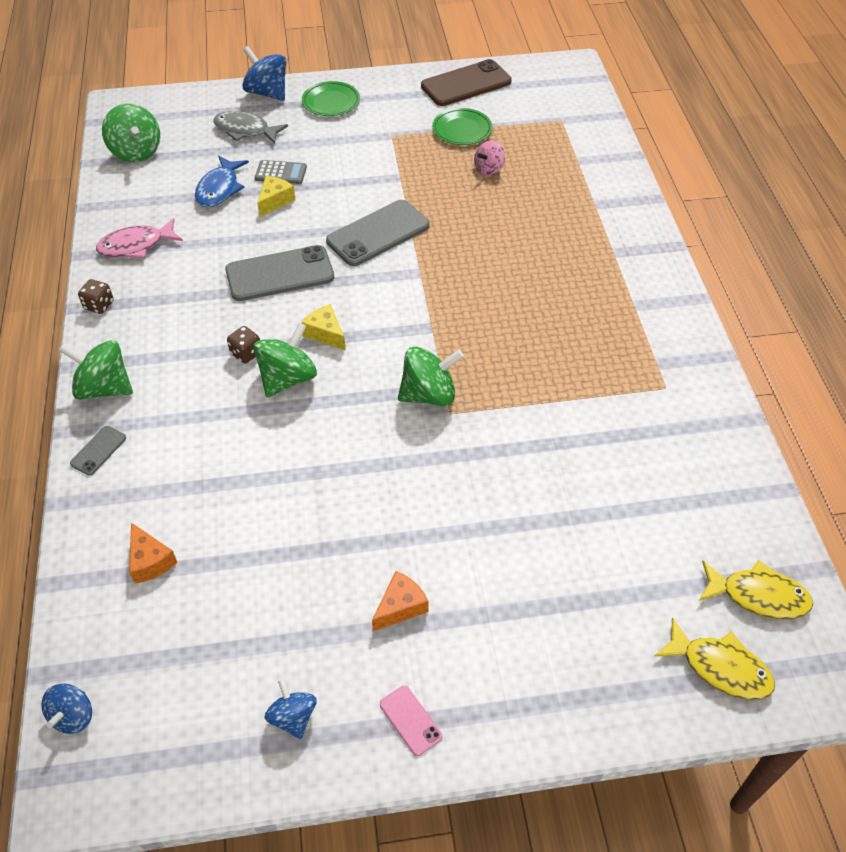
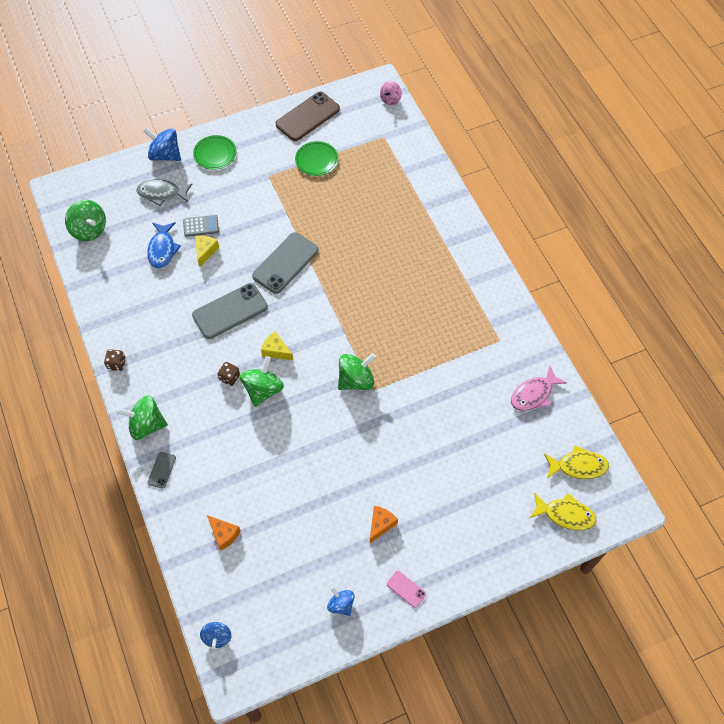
camera: 15 degrees left, 10 degrees up
pink fish [96,218,183,259] -> pink fish moved to [511,366,567,411]
pink spinning top [474,140,505,176] -> pink spinning top moved to [380,81,402,105]

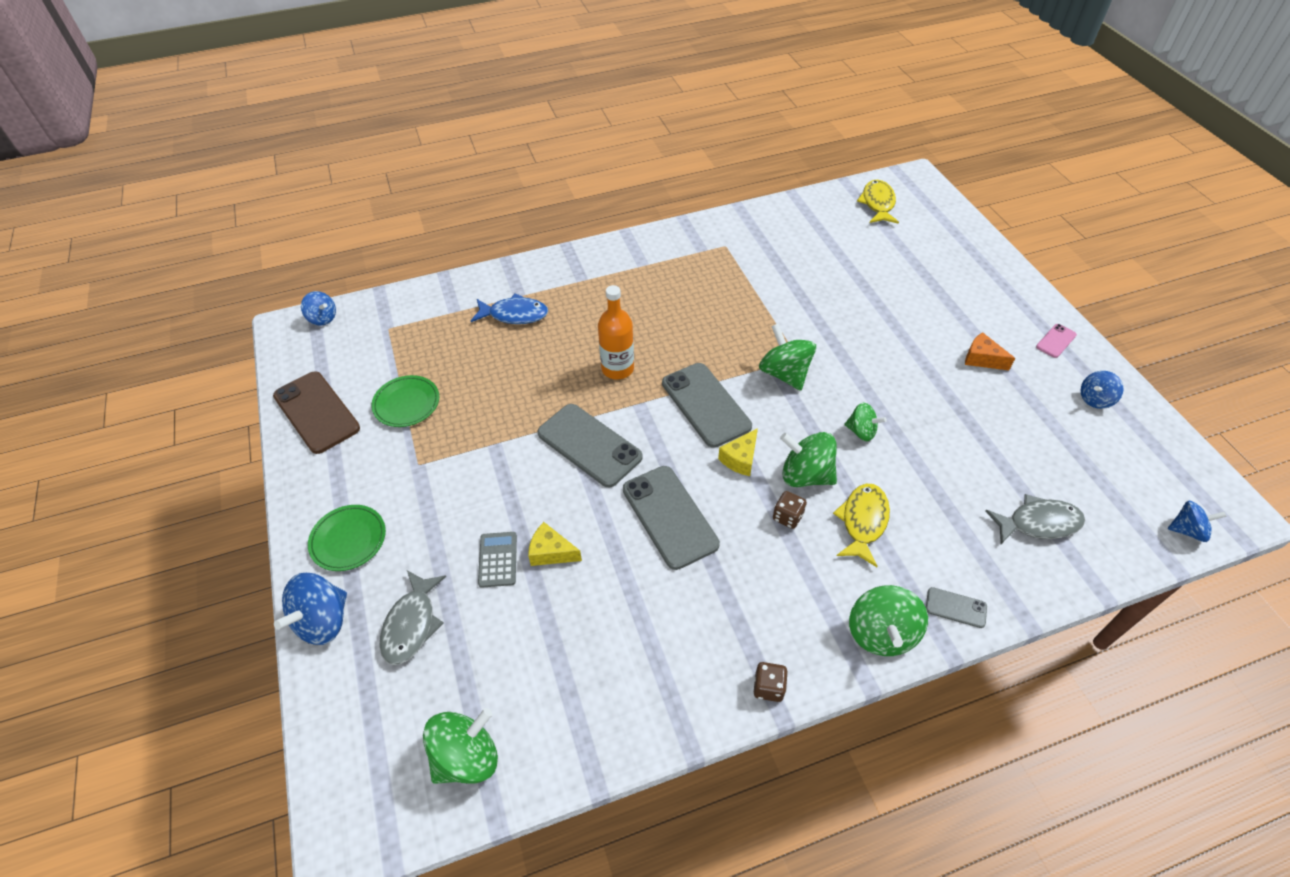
camera: 85 degrees left, 10 degrees down
blue fish [147,222,181,269] -> blue fish moved to [471,293,548,324]
orange cheese [207,515,241,551] -> grey fish [985,494,1085,544]
pink spinning top [380,81,402,105] -> blue spinning top [301,291,336,326]
pink fish [511,366,567,411] -> none
yellow fish [530,493,596,530] -> yellow fish moved to [833,484,890,567]
none -> orange bottle [598,285,634,379]
none -> grey phone [662,363,752,448]
none -> green spinning top [844,403,887,441]

